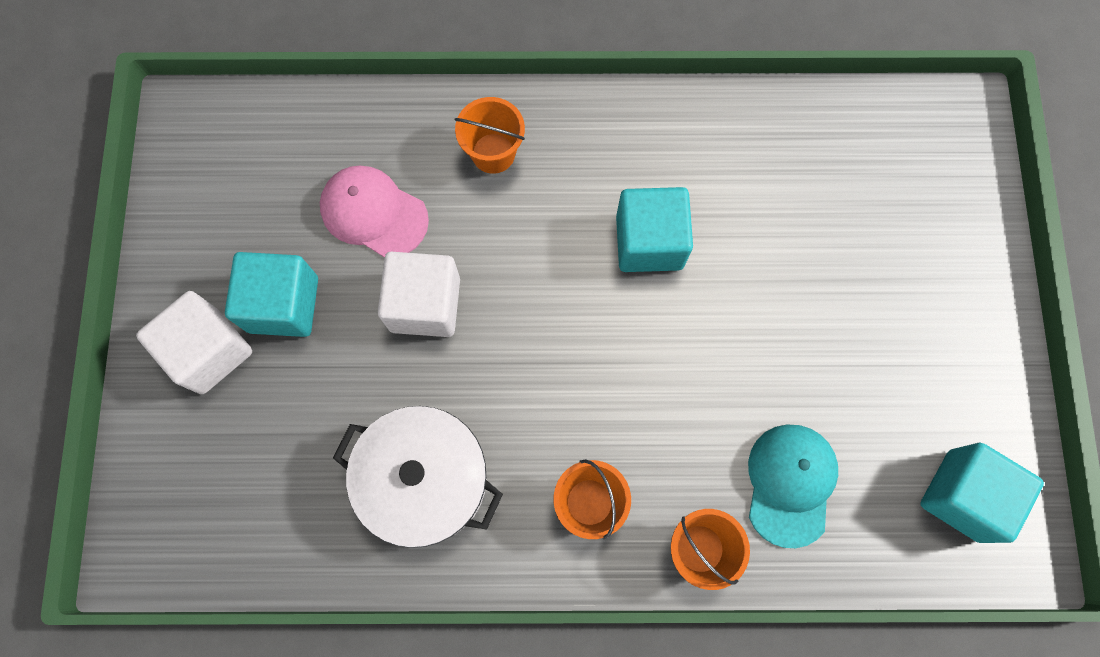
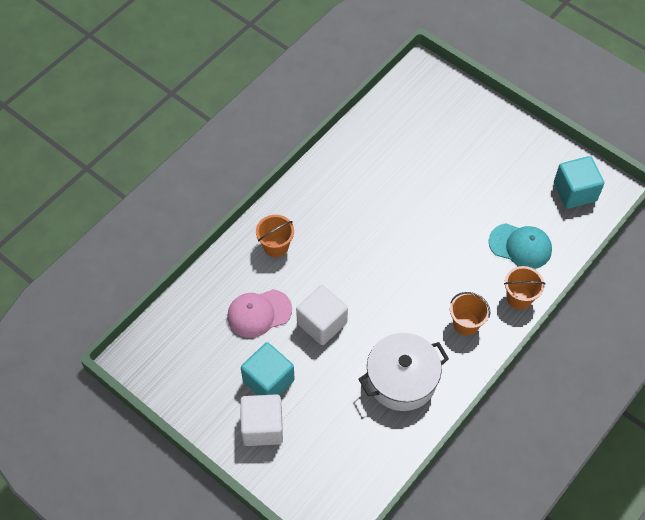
camera: 50 degrees left, 15 degrees down
turquoise cube [616,187,693,272] -> none
turquoise cap [748,425,838,548] -> turquoise cap turned 150 degrees clockwise [489,223,552,269]

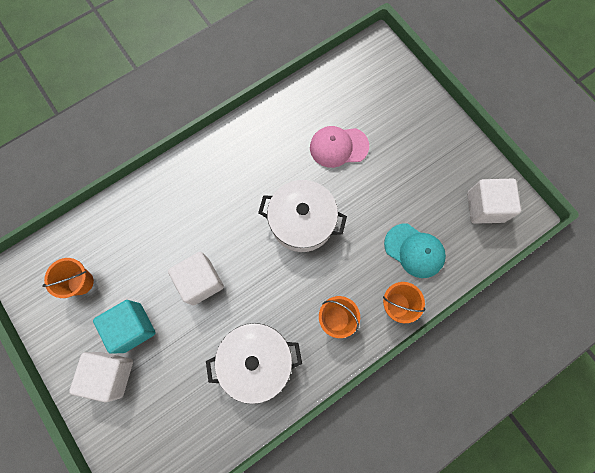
camera: 15 degrees right, 15 degrees up
pink cap [227,289,292,338] -> pink cap moved to [310,126,369,168]
orange bucket [256,215,294,258] -> orange bucket moved to [42,258,94,298]
turquoise cube [554,156,605,209] -> white cube [467,179,521,224]
none -> white pot [258,180,347,252]

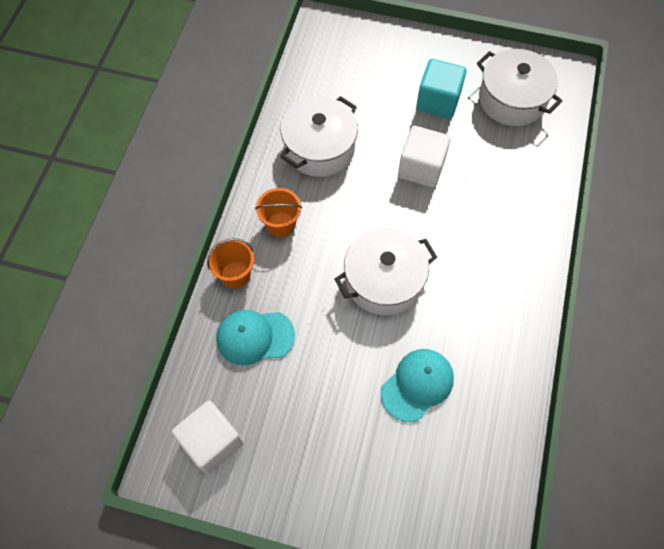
camera: 140 degrees right, 10 degrees down
orange bucket [42,258,94,298] -> white pot [477,49,562,126]
white cube [69,352,133,402] -> none
pink cap [310,126,369,168] -> turquoise cap [380,349,454,422]

